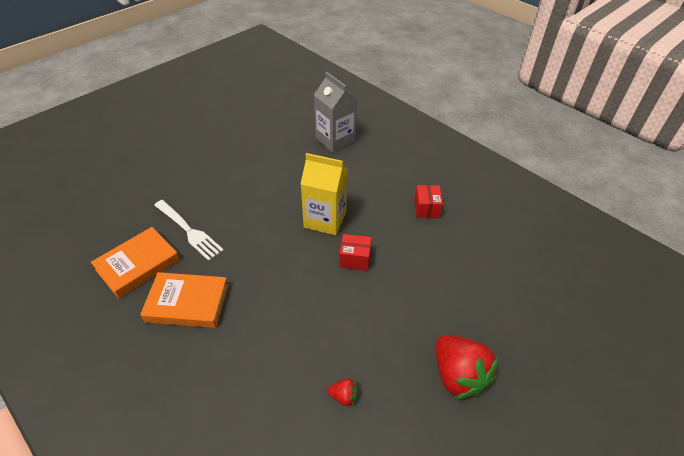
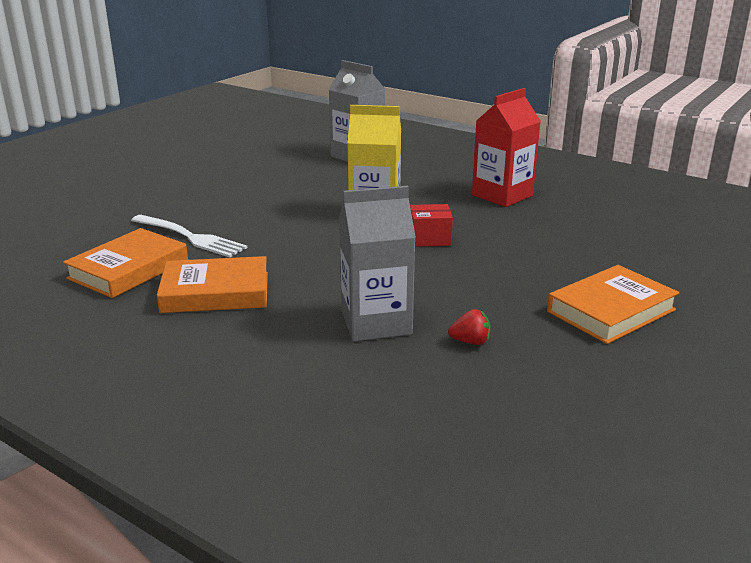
camera: 10 degrees left, 20 degrees down
red box [414,185,443,218] -> red carton [472,88,541,207]
red strawberry [436,335,499,399] -> orange book [547,265,679,344]
none -> grey carton [339,186,416,341]

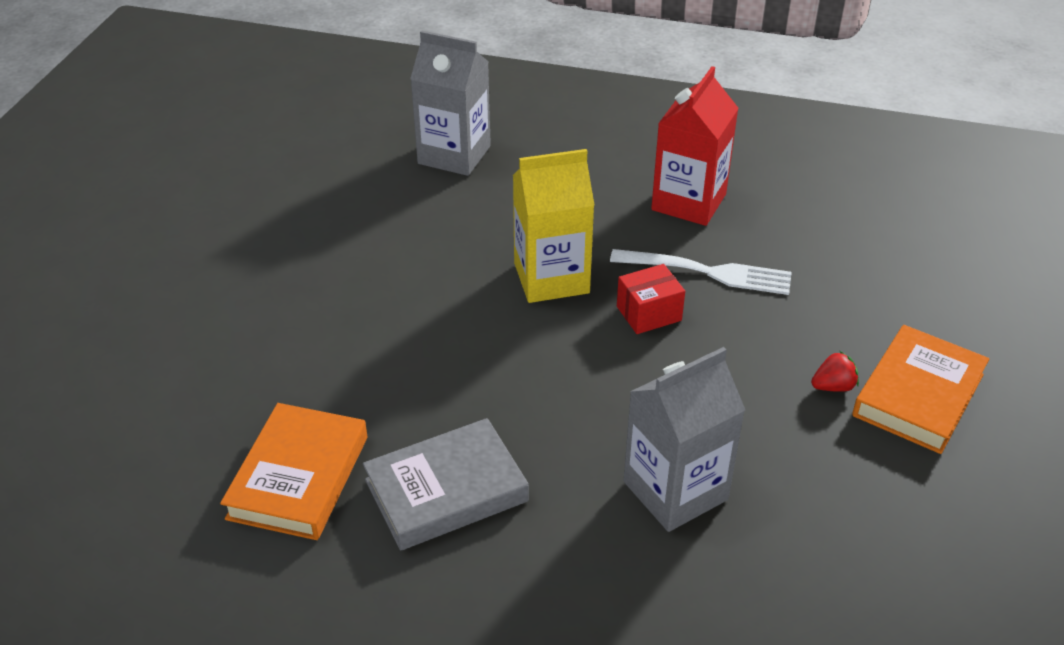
camera: 20 degrees left, 15 degrees up
white fork [131,215,247,257] -> white fork moved to [610,249,792,295]
orange book [157,256,268,313] -> grey book [363,418,529,551]
red strawberry [448,309,491,345] -> red strawberry moved to [811,351,859,392]

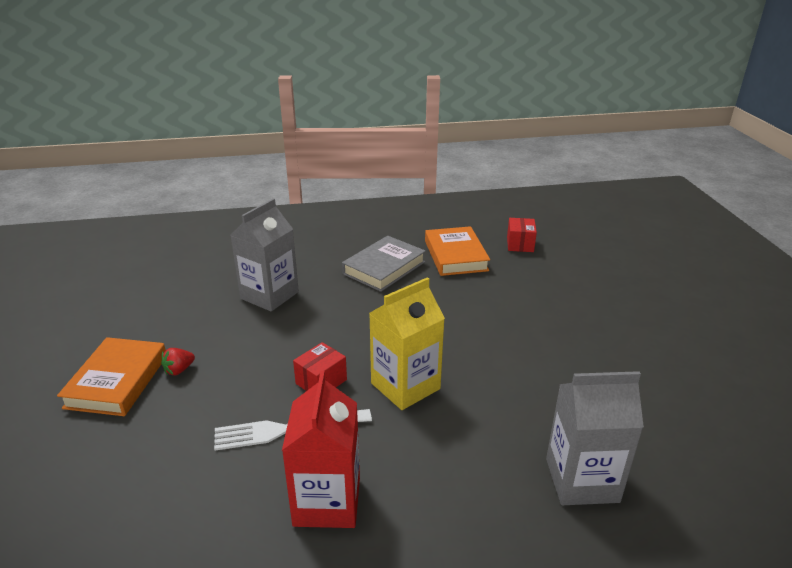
camera: 155 degrees right, 10 degrees down
none -> red box [507,218,537,252]

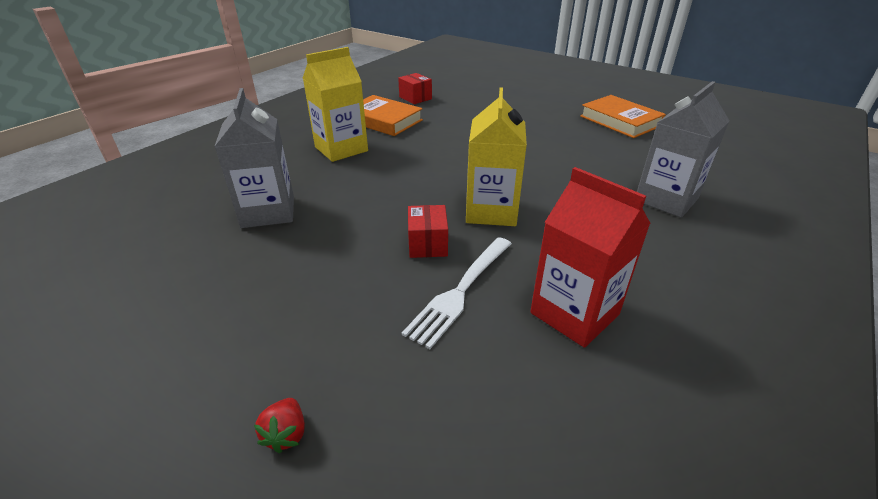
camera: 45 degrees left, 5 degrees up
orange book [57,337,166,416] -> orange book moved to [580,95,666,138]
red strawberry [161,348,195,375] -> red strawberry moved to [254,398,305,453]
grey book [342,236,426,292] -> yellow carton [303,47,368,162]

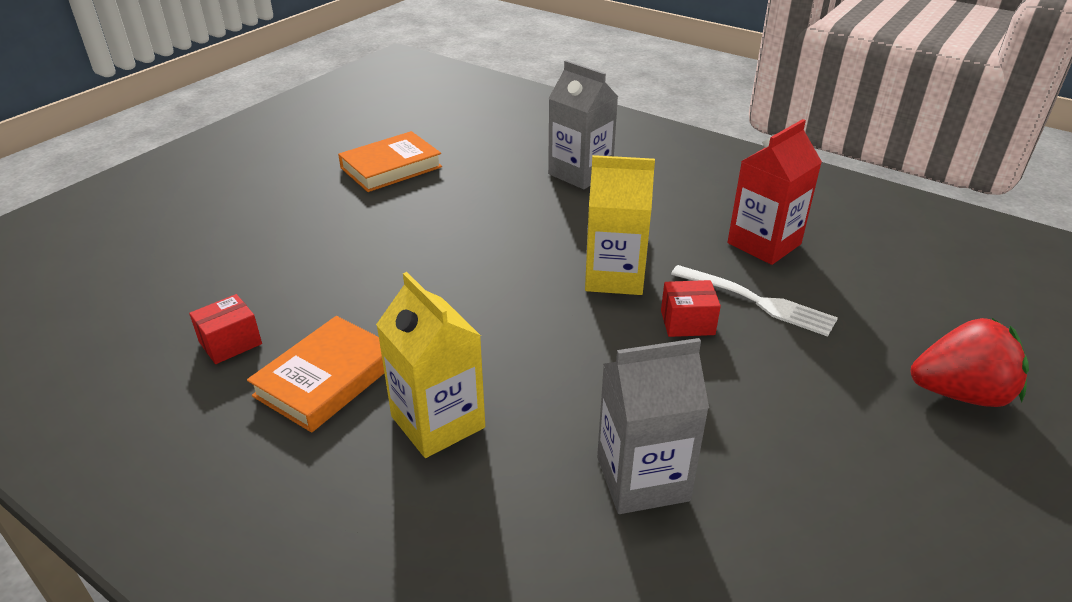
camera: 90 degrees left, 0 degrees up
red strawberry [254,398,305,453] -> red strawberry [911,318,1029,407], size x2.27

